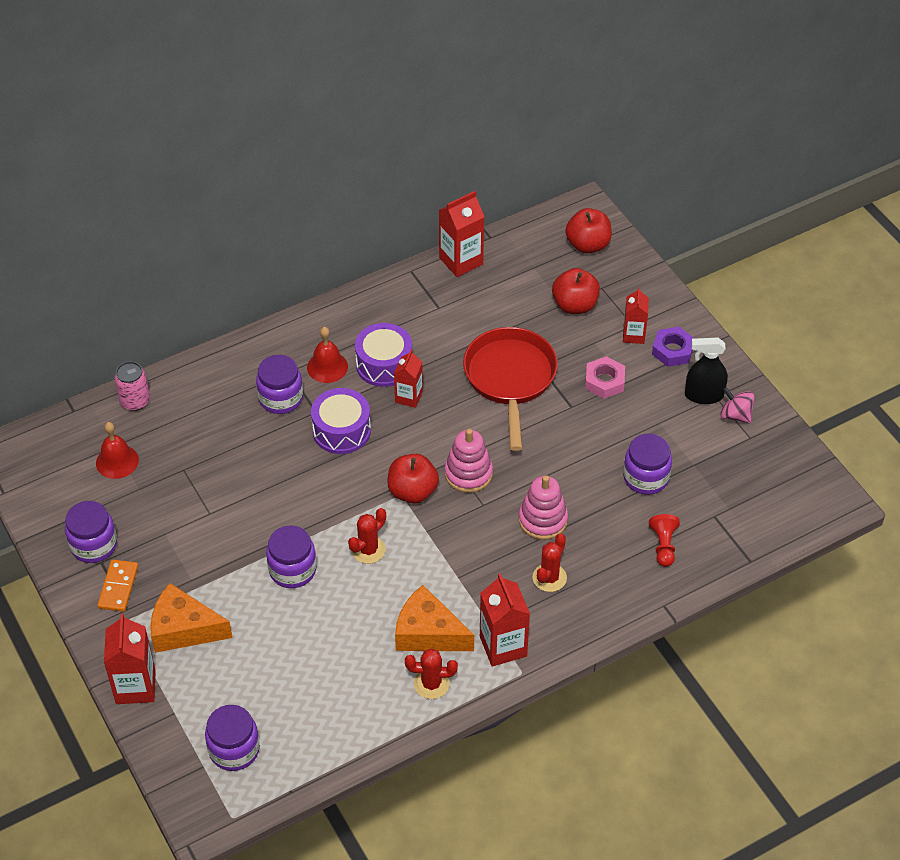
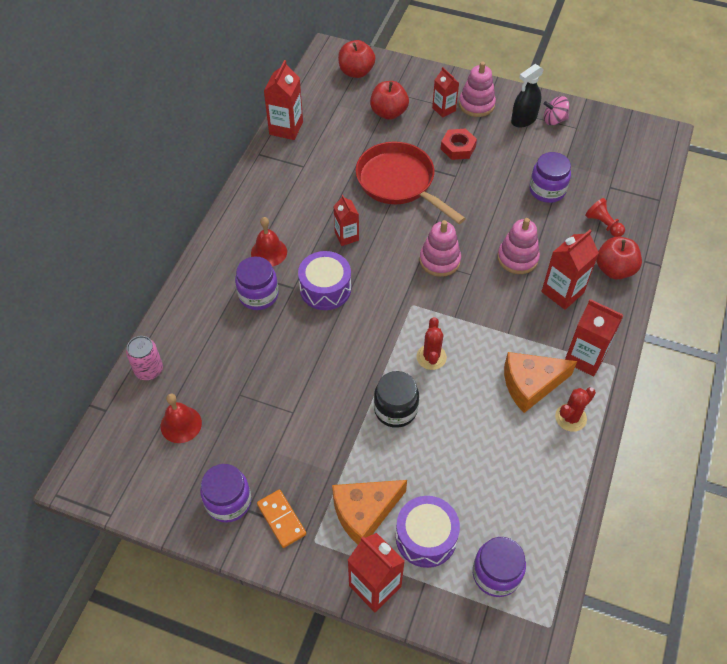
camera: 40 degrees left, 5 degrees up
purple jar [266,525,317,588] -> black jar [374,371,419,428]
purple drum [355,323,412,387] -> purple drum moved to [396,496,460,568]
red apple [387,454,439,504] -> red apple moved to [596,237,642,280]
red cactus [532,534,567,592] -> red carton [541,230,599,310]
pink nut [585,356,625,399] -> red nut [441,129,477,160]
purple nut [652,327,695,367] -> pink stacking toy [459,62,496,117]

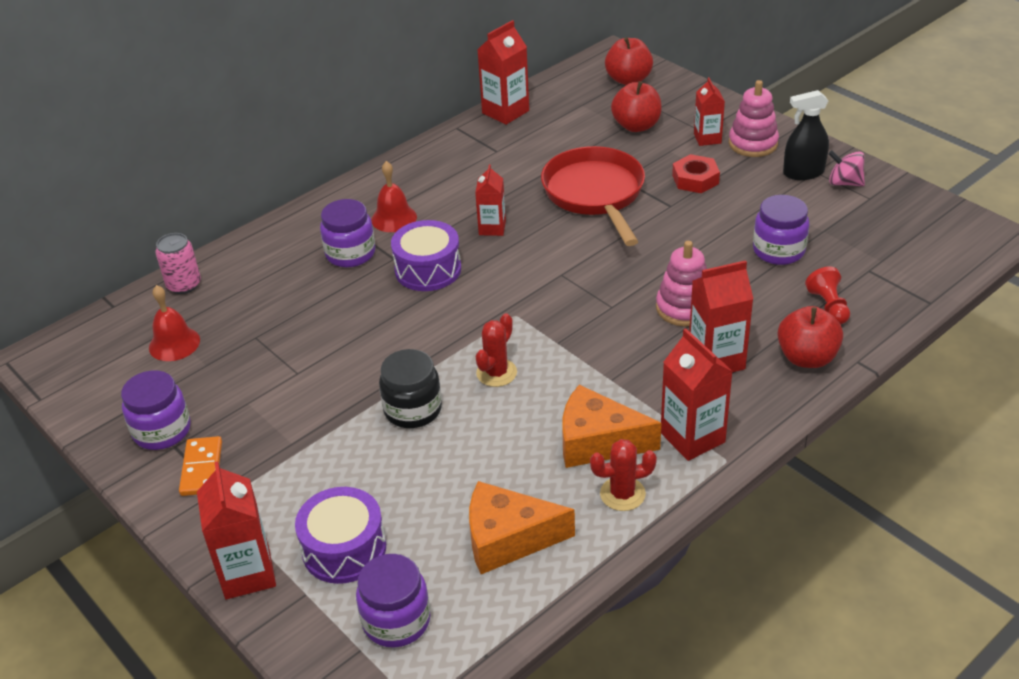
camera: 30 degrees right, 15 degrees down
orange cheese [332,480,407,544] -> orange cheese moved to [469,481,575,574]
pink stacking toy [420,220,461,277] -> none

